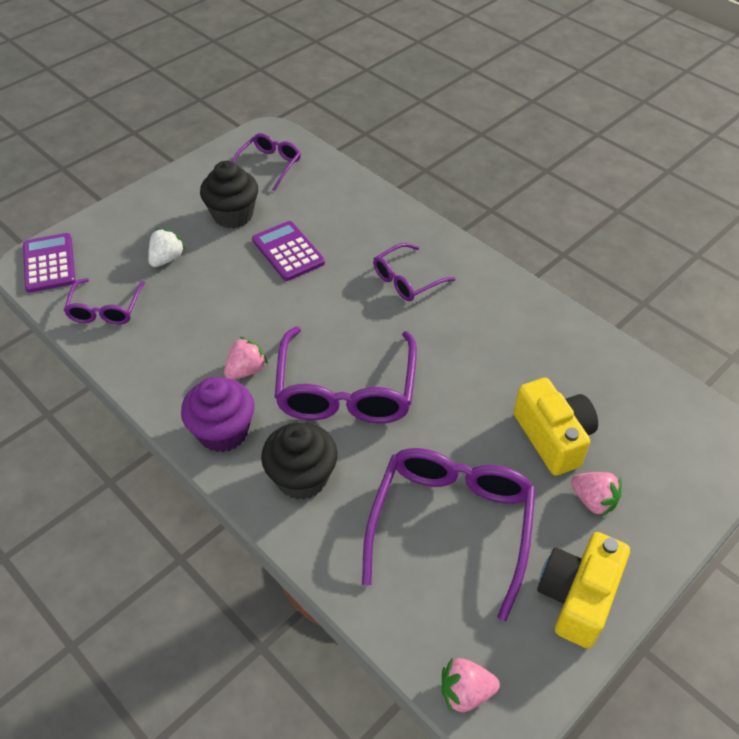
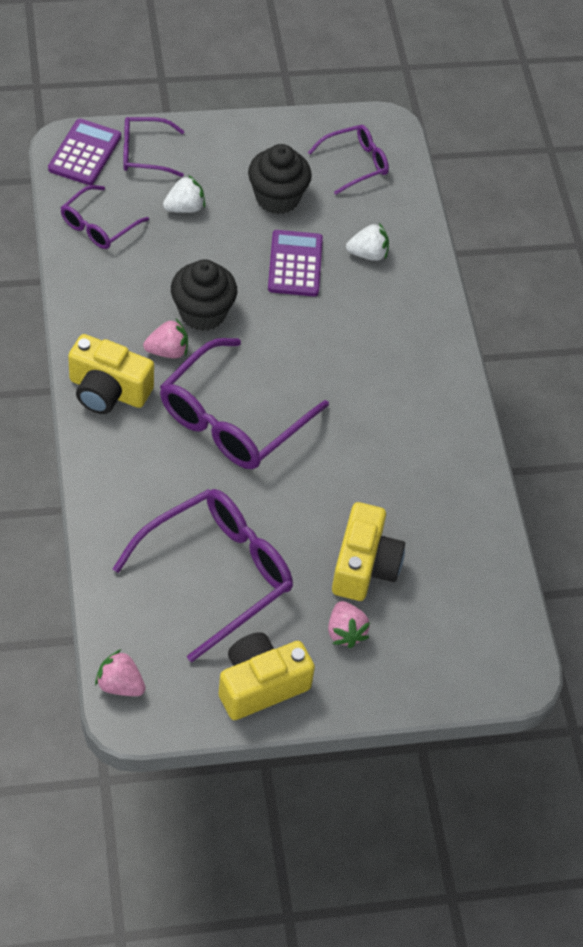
camera: 30 degrees right, 5 degrees up
purple cupcake [181,377,254,452] -> yellow camera [68,334,154,414]
black cupcake [261,422,338,500] -> black cupcake moved to [171,259,237,331]
purple glasses [373,243,456,301] -> purple glasses moved to [123,117,184,177]
none -> white strawberry [346,223,389,261]

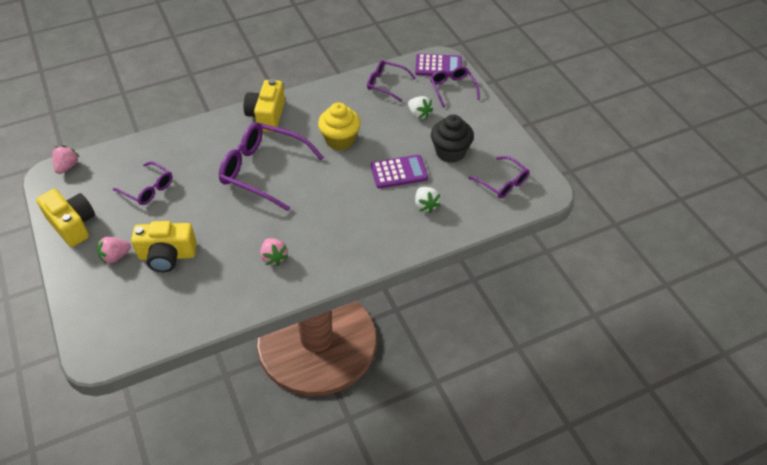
camera: 80 degrees right, 5 degrees down
purple glasses [113,489,293,662] -> purple glasses [113,161,173,205], size x0.55
pink strawberry [143,319,188,358] -> pink strawberry moved to [260,238,289,266]
black cupcake [171,259,237,331] -> yellow cupcake [318,102,361,150]

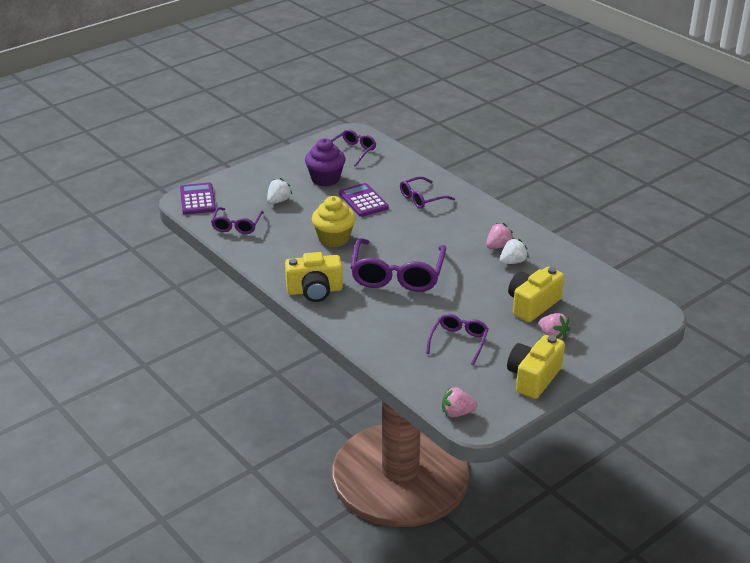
camera: 105 degrees left, 15 degrees down
yellow camera [131,221,197,272] -> yellow camera turned 120 degrees counterclockwise [508,267,564,322]
white strawberry [415,187,441,213] -> white strawberry moved to [500,238,529,264]
purple glasses [430,66,480,108] -> purple glasses moved to [400,176,455,209]
black cupcake [431,115,474,163] -> purple cupcake [305,138,345,186]

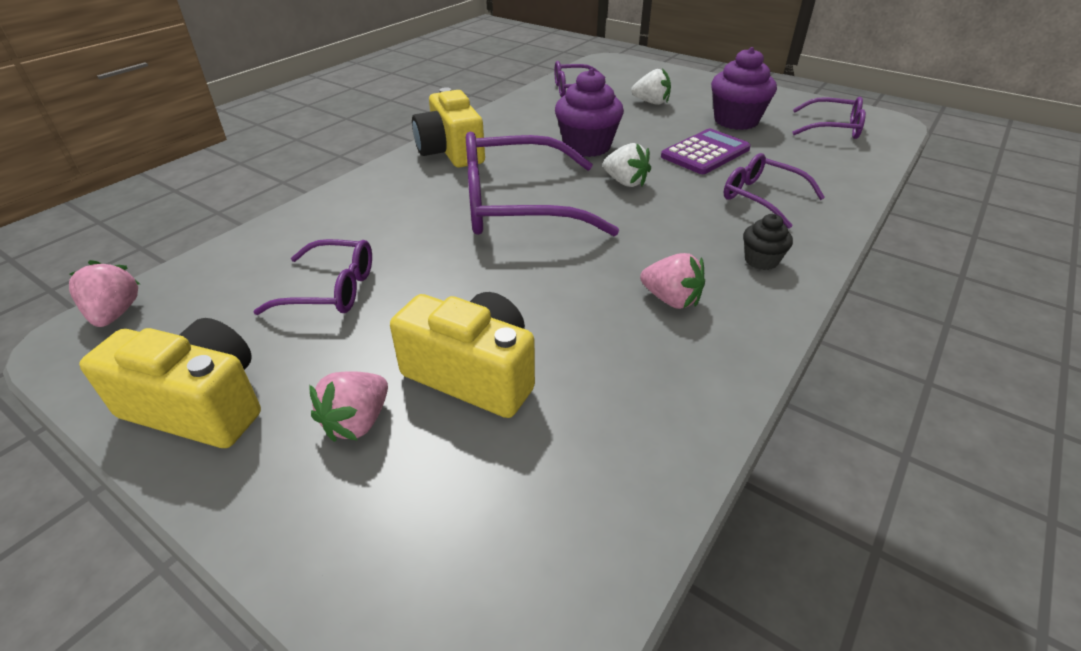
camera: 75 degrees right, 5 degrees up
purple calculator [180,183,216,215] -> none
yellow cupcake [312,196,356,247] -> purple cupcake [555,69,624,157]
white strawberry [500,238,529,264] -> white strawberry moved to [603,143,651,187]
none -> black cupcake [743,214,793,270]

